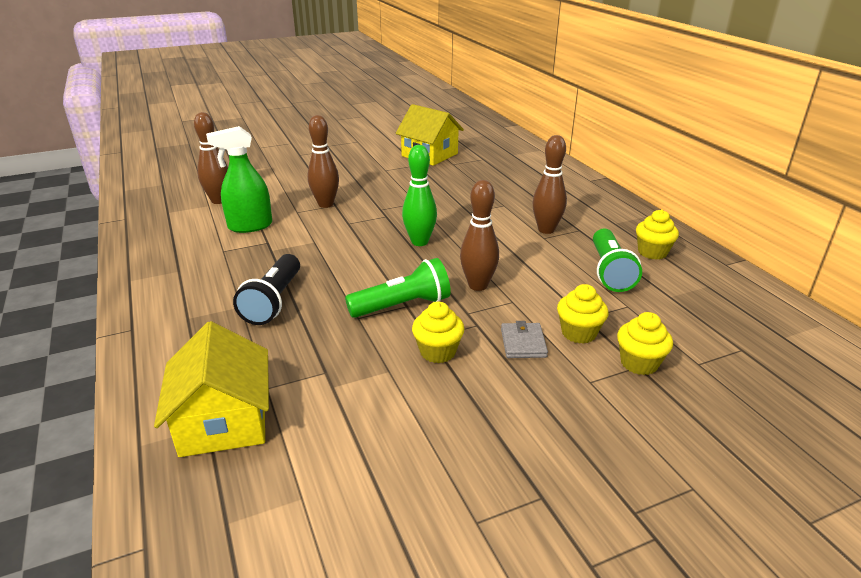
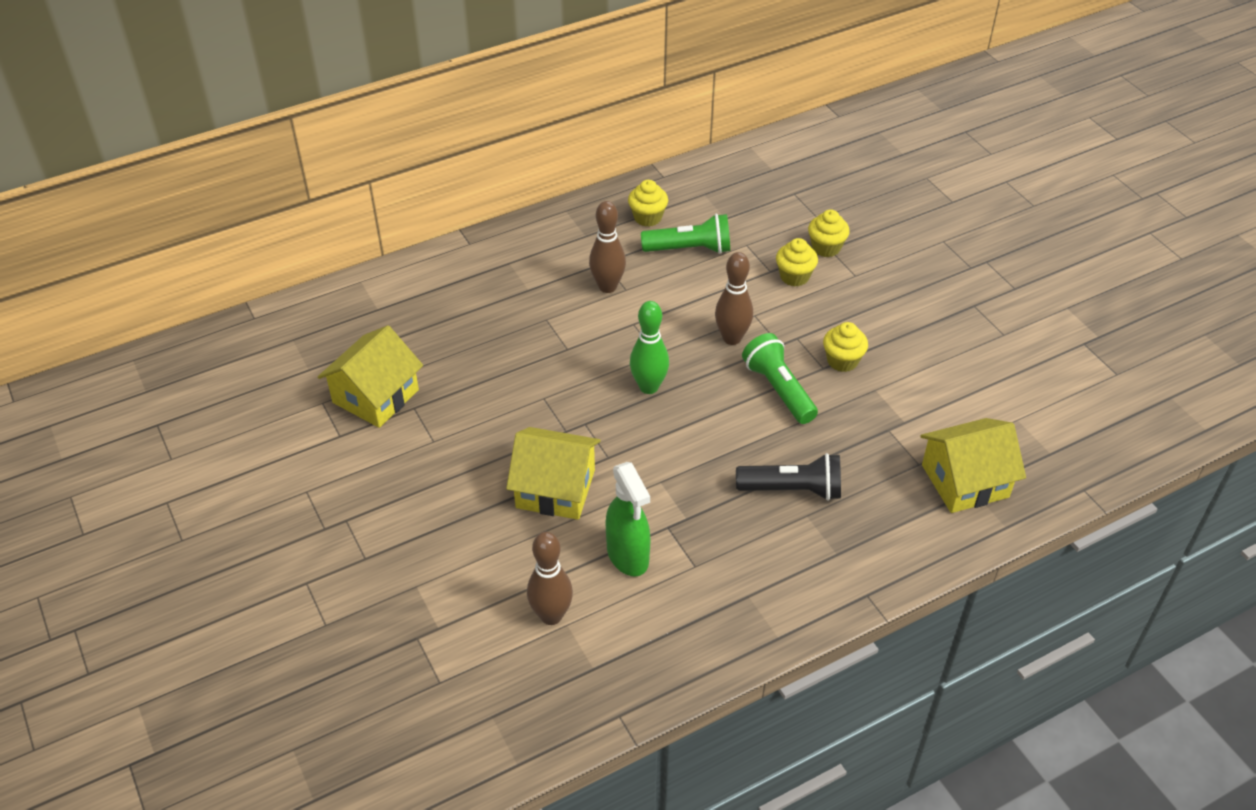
camera: 95 degrees left, 15 degrees up
brown bowling pin [307,115,339,208] -> yellow house [506,427,600,520]
grey wallet [501,321,548,358] -> none

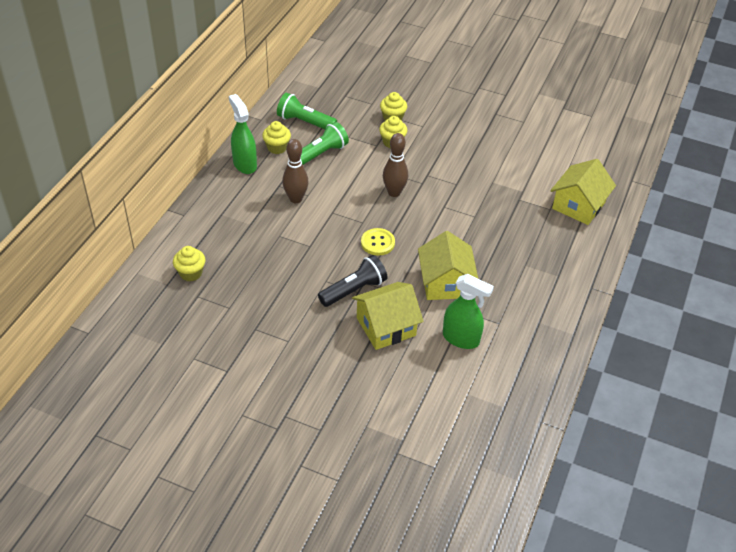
camera: 40 degrees left, 0 degrees up
yellow house [318,325,423,428] -> yellow house moved to [418,231,478,300]
brown bowling pin [527,532,573,625] -> none
green bowling pin [630,301,669,394] -> yellow button [361,228,395,256]
black flashlight [736,453,841,501] -> black flashlight moved to [318,255,387,307]
green flashlight [742,333,818,424] -> green flashlight moved to [277,93,337,129]
yellow cupcake [823,322,868,372] -> yellow cupcake moved to [173,246,205,282]
none -> green spray bottle [229,94,257,174]

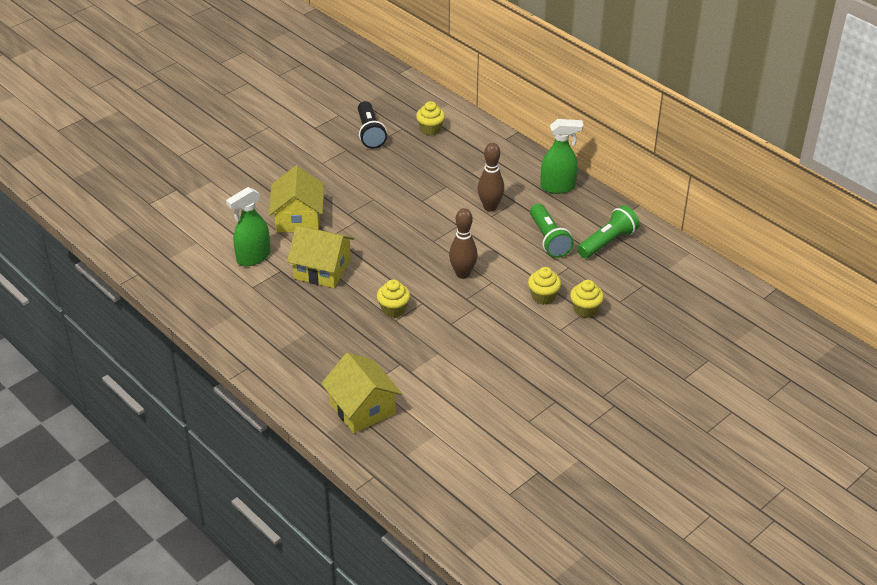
camera: 115 degrees right, 5 degrees down
yellow cupcake [262,121,291,154] -> yellow cupcake moved to [377,280,410,318]
black flashlight [318,255,387,307] -> black flashlight moved to [358,101,387,149]
yellow button [361,228,395,256] -> none

